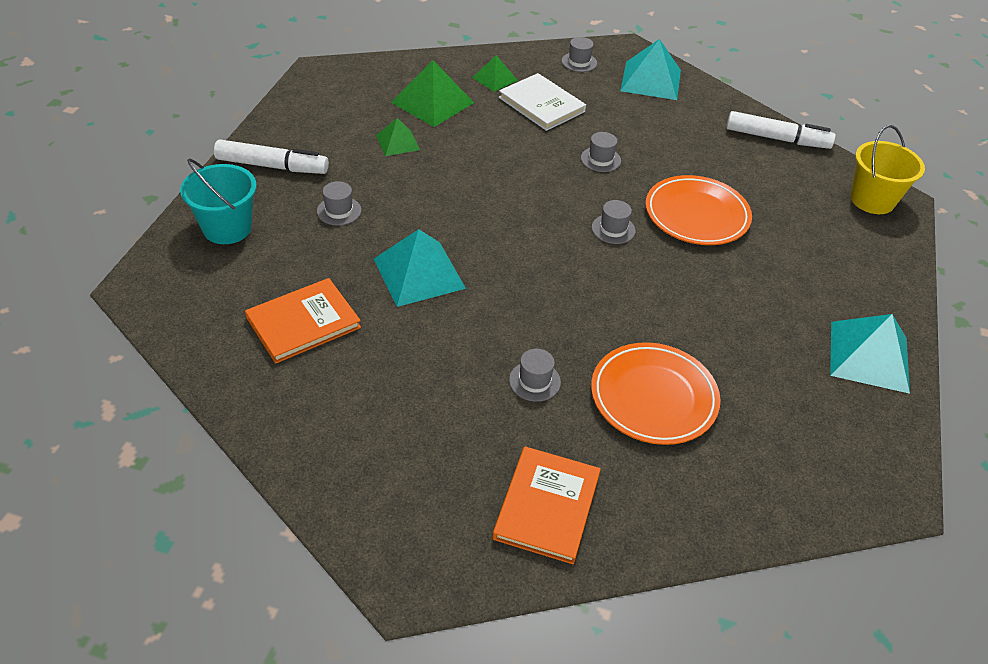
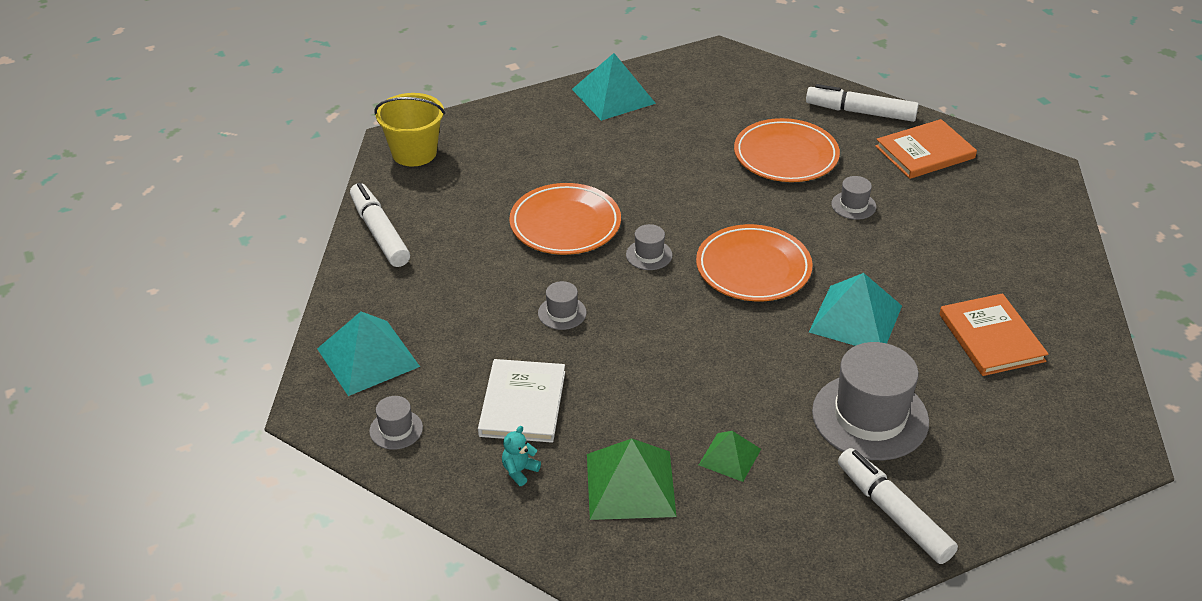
camera: 130 degrees left, 5 degrees down
turquoise bucket [180,158,257,244] -> none
orange book [245,278,361,364] -> orange book turned 60 degrees clockwise [939,293,1048,376]
grey hat [317,181,361,225] -> grey hat [812,342,929,460], size x2.20
green pyramid [472,55,518,92] -> turquoise teddy bear [502,426,541,486]
none -> orange plate [696,224,813,301]
none -> white marker [806,84,919,122]

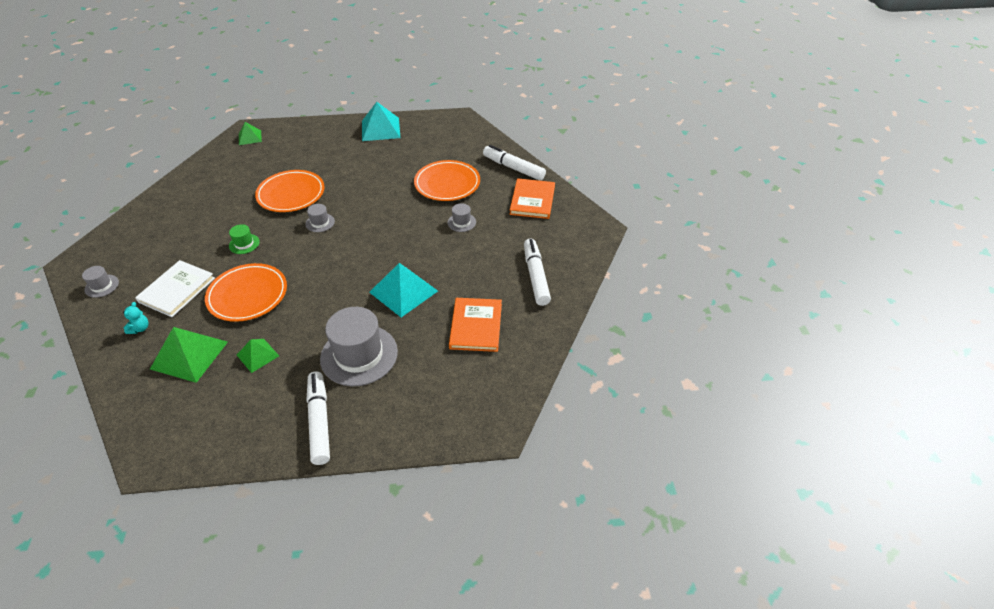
camera: 20 degrees right, 5 degrees up
turquoise pyramid [317,312,420,396] -> none
white marker [350,183,410,267] -> white marker moved to [524,239,551,306]
yellow bucket [374,93,445,167] -> green pyramid [239,122,262,145]
turquoise teddy bear [502,426,541,486] -> turquoise teddy bear turned 135 degrees clockwise [123,302,149,334]
grey hat [538,281,587,330] -> green hat [229,224,260,254]
orange plate [696,224,813,301] -> orange plate moved to [205,263,287,322]
orange book [875,119,977,179] -> orange book turned 75 degrees counterclockwise [510,178,555,219]

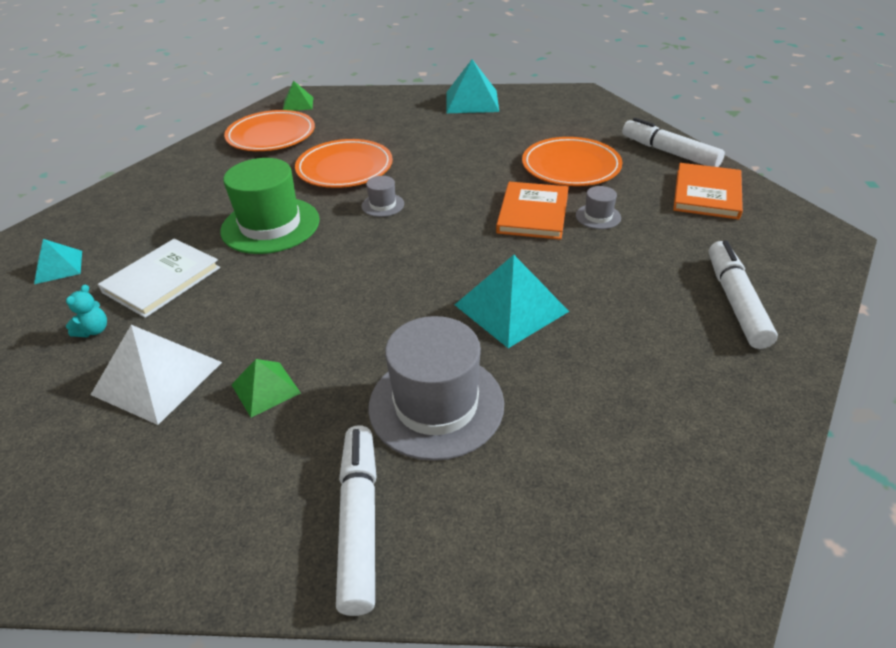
camera: 10 degrees right, 5 degrees down
grey hat [82,266,119,298] -> turquoise pyramid [34,239,82,284]
green pyramid [150,327,228,383] -> white pyramid [91,325,222,425]
orange plate [205,263,287,322] -> orange plate moved to [224,110,315,151]
green hat [229,224,260,254] -> green hat [220,158,320,254], size x2.20
orange book [449,298,502,352] -> orange book moved to [496,182,569,240]

